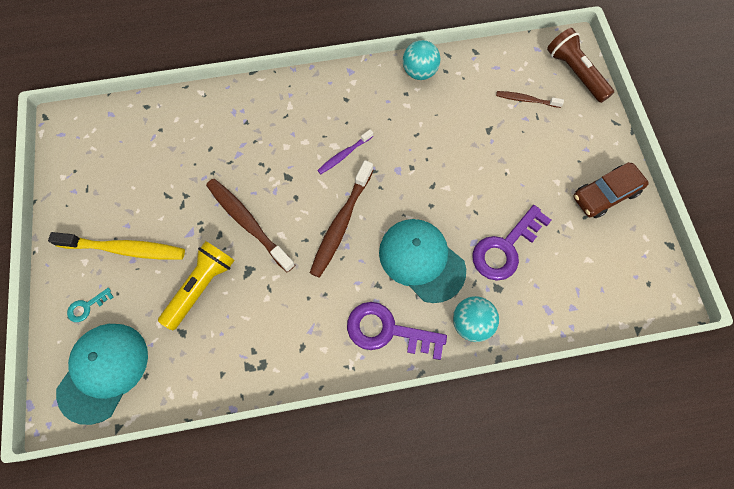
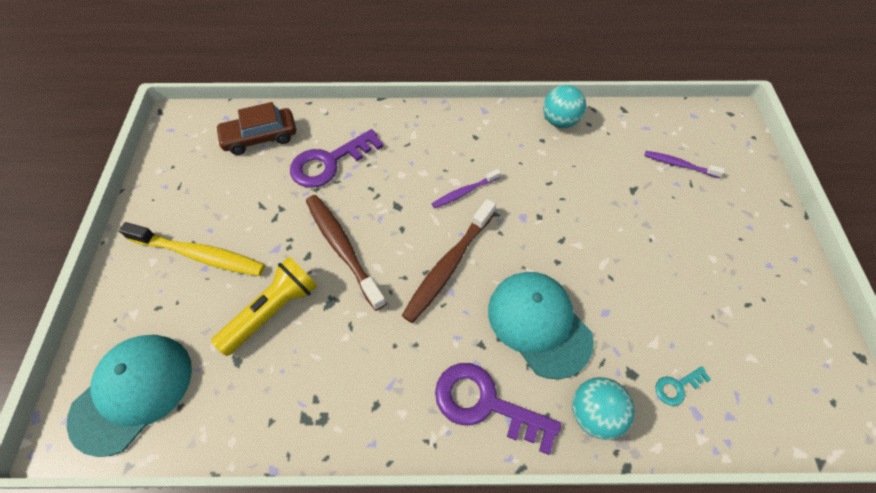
camera: 10 degrees right, 10 degrees down
turquoise key [67,288,114,322] -> turquoise key moved to [655,366,711,406]
purple key [472,205,552,281] -> purple key moved to [290,129,384,188]
brown toothbrush [496,91,564,108] -> purple toothbrush [644,151,725,178]
brown flashlight [547,28,614,103] -> none
brown car [573,162,649,218] -> brown car moved to [215,102,296,155]

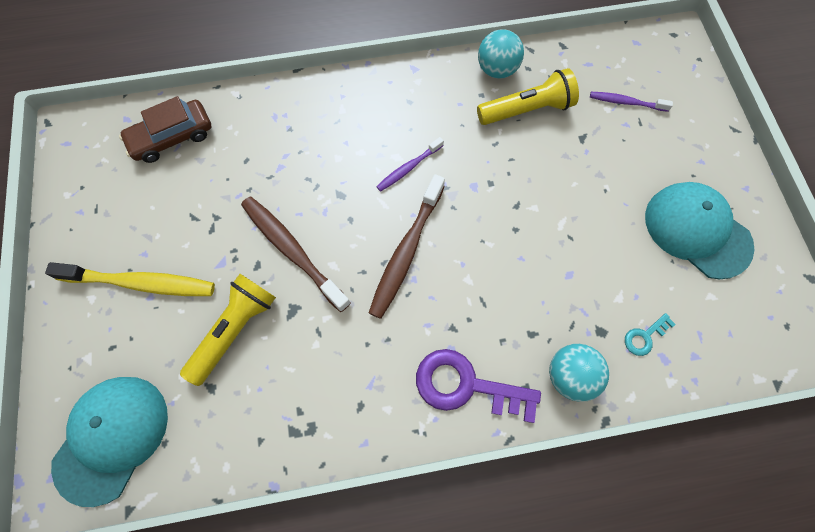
camera: 10 degrees left, 10 degrees up
purple key [290,129,384,188] -> none
turquoise cap [488,272,594,379] -> turquoise cap moved to [645,182,754,279]
none -> yellow flashlight [477,68,579,125]

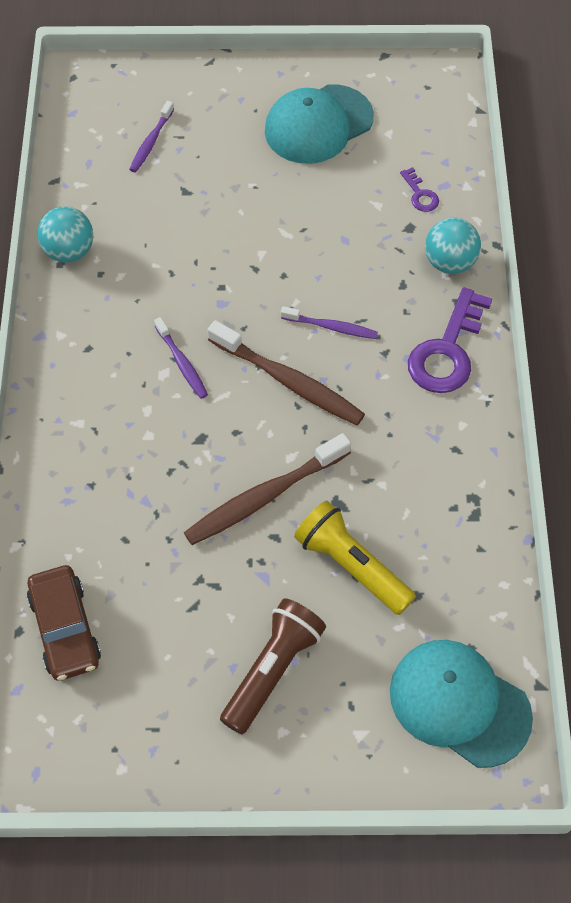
camera: 80 degrees left, 10 degrees down
yellow toothbrush [45,262,215,296] -> brown flashlight [220,599,326,734]
yellow flashlight [477,68,579,125] -> none
turquoise key [625,313,676,356] -> purple key [400,167,439,212]
none -> purple toothbrush [281,306,378,339]

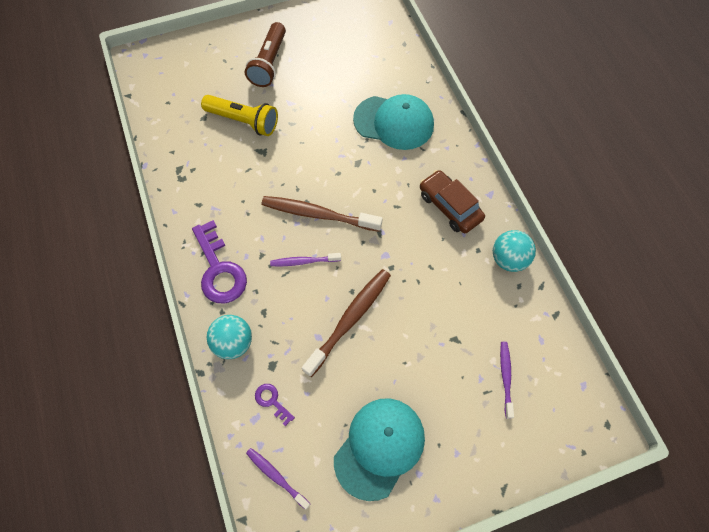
camera: 160 degrees right, 5 degrees up
brown car [27,565,101,681] -> brown car moved to [420,170,485,233]
purple toothbrush [154,317,208,399] -> purple toothbrush moved to [246,448,310,510]
brown toothbrush [184,433,351,545] -> brown toothbrush moved to [302,269,391,377]
turquoise cap [390,640,533,768] -> turquoise cap moved to [353,94,434,150]
purple key [408,287,492,393] -> purple key turned 150 degrees clockwise [192,220,247,303]

